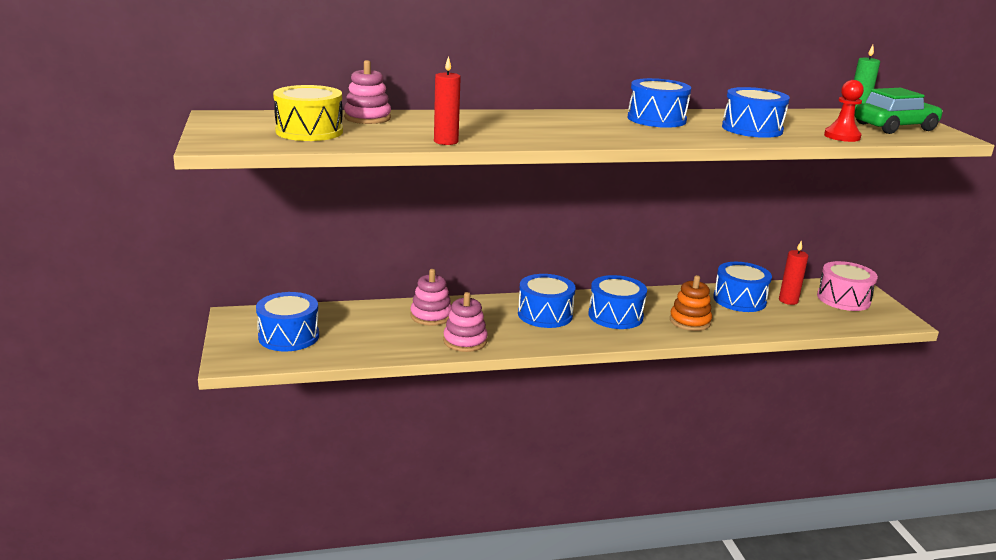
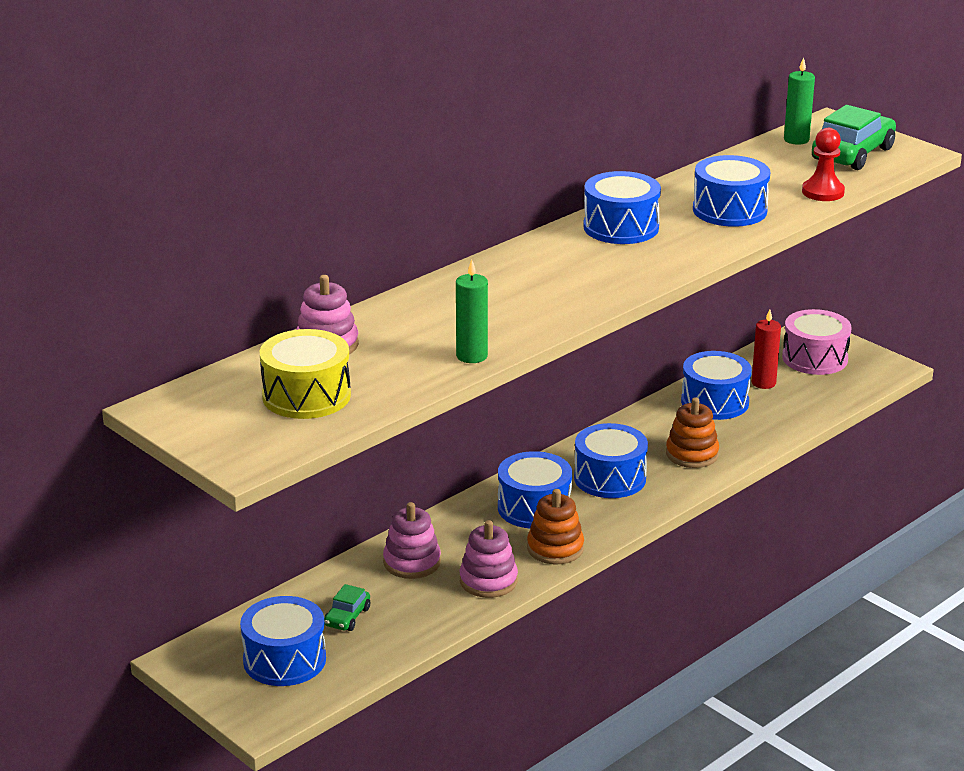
camera: 30 degrees left, 5 degrees up
red candle [434,56,461,145] -> green candle [456,259,488,363]
none -> green car [324,584,370,631]
none -> orange stacking toy [527,489,584,565]

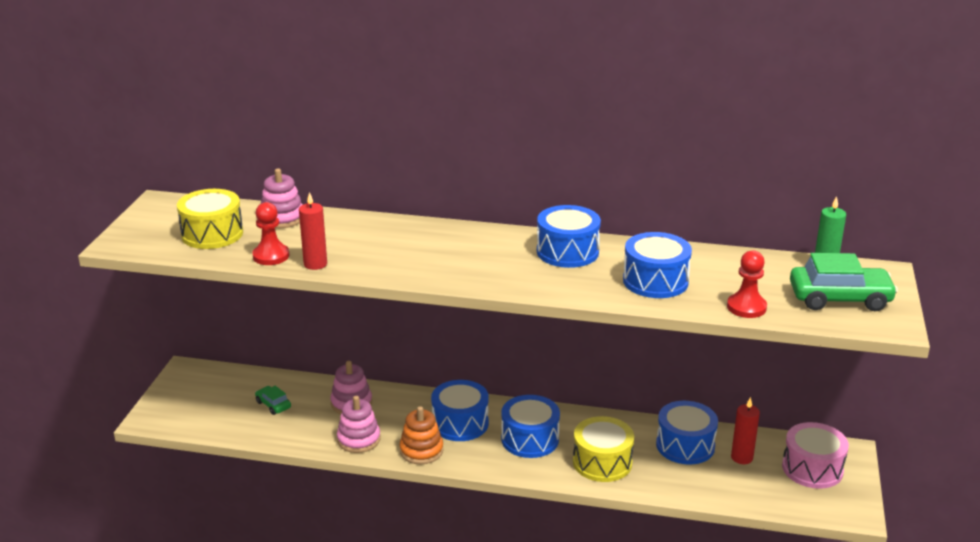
camera: 55 degrees right, 0 degrees up
blue drum [240,596,326,686] -> none
green car [324,584,370,631] -> green car turned 60 degrees clockwise [255,386,291,415]
green candle [456,259,488,363] -> red candle [299,192,327,270]
orange stacking toy [666,397,719,468] -> yellow drum [573,416,634,482]
none -> red pawn [252,202,289,265]

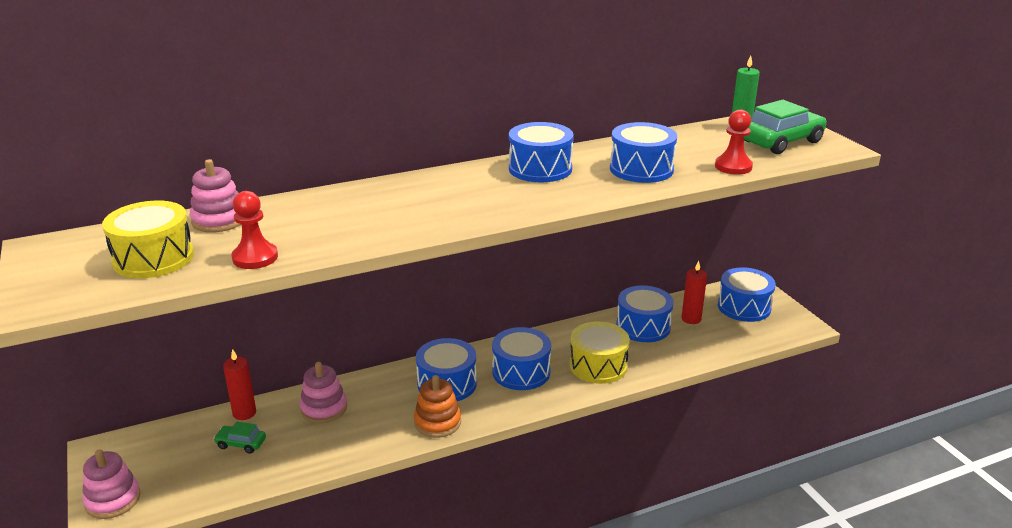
camera: 35 degrees left, 0 degrees up
red candle [299,192,327,270] -> red candle moved to [223,349,256,420]
pink stacking toy [337,396,380,453] -> pink stacking toy moved to [82,449,141,519]
pink drum [782,422,849,489] -> blue drum [718,267,776,322]

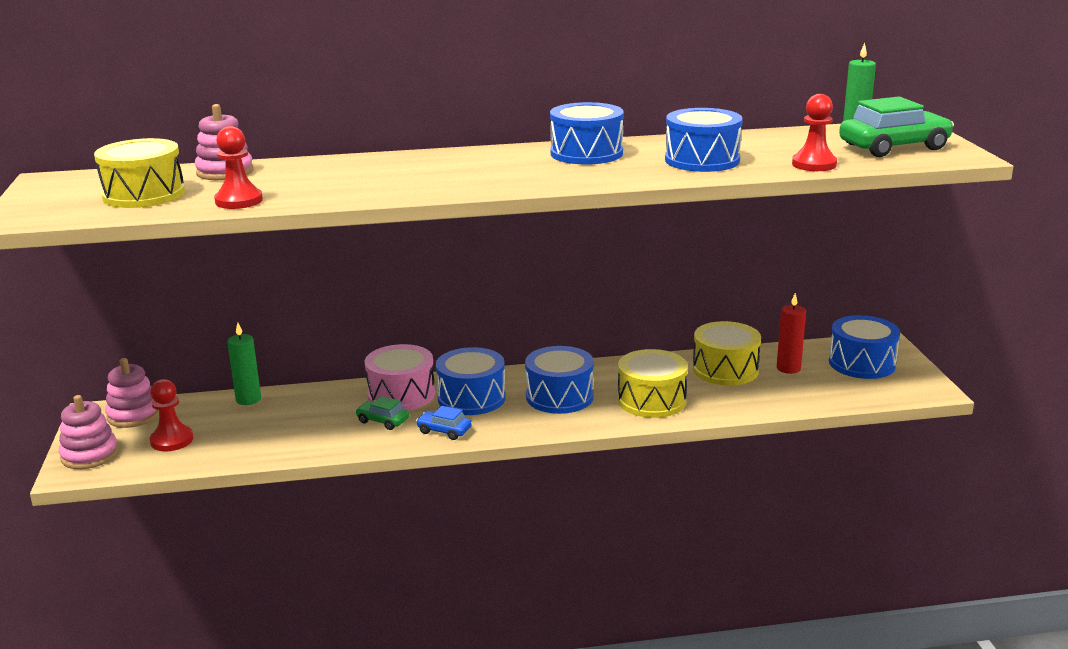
camera: 15 degrees right, 5 degrees down
green car [214,421,266,454] -> green car moved to [355,396,409,430]
red candle [223,349,256,420] -> green candle [227,323,261,405]
pink stacking toy [300,362,347,423] -> pink stacking toy moved to [105,358,159,428]
orange stacking toy [414,375,461,438] -> blue car [416,406,471,440]
blue drum [616,285,674,342] -> yellow drum [693,321,761,385]
none -> red pawn [150,379,193,451]
none -> pink drum [364,344,435,410]

